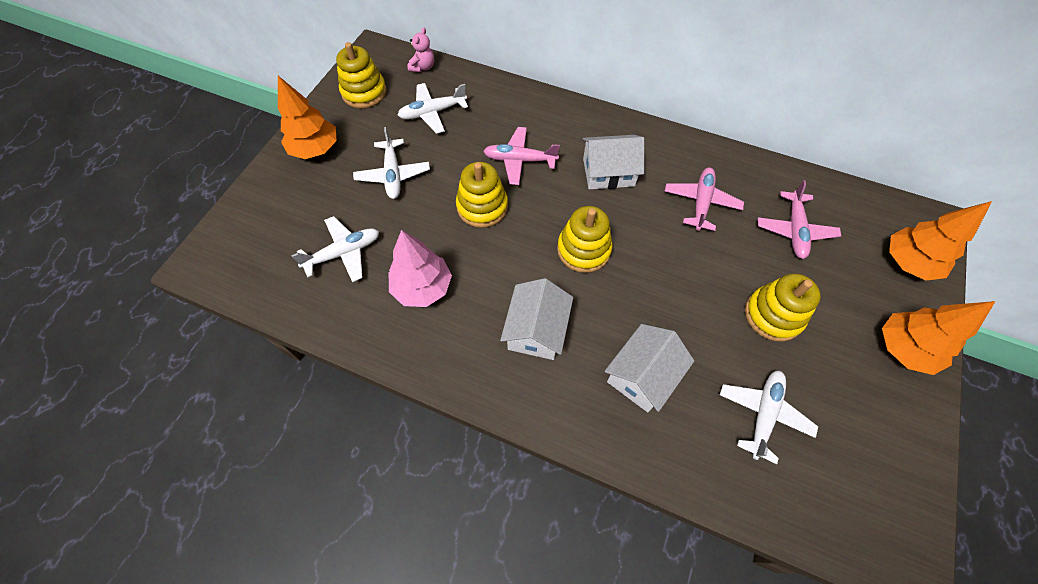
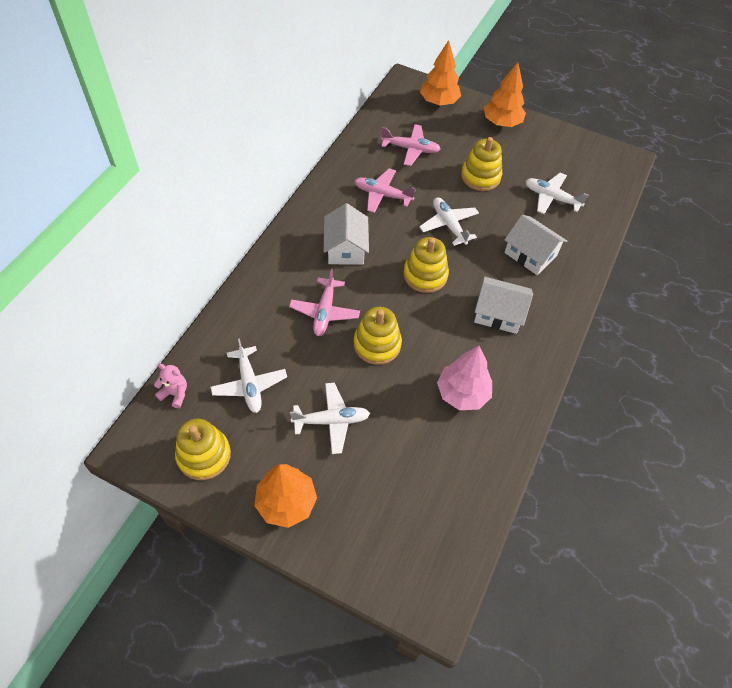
camera: 90 degrees left, 5 degrees down
white plane [291,216,379,282] -> white plane moved to [419,198,479,246]

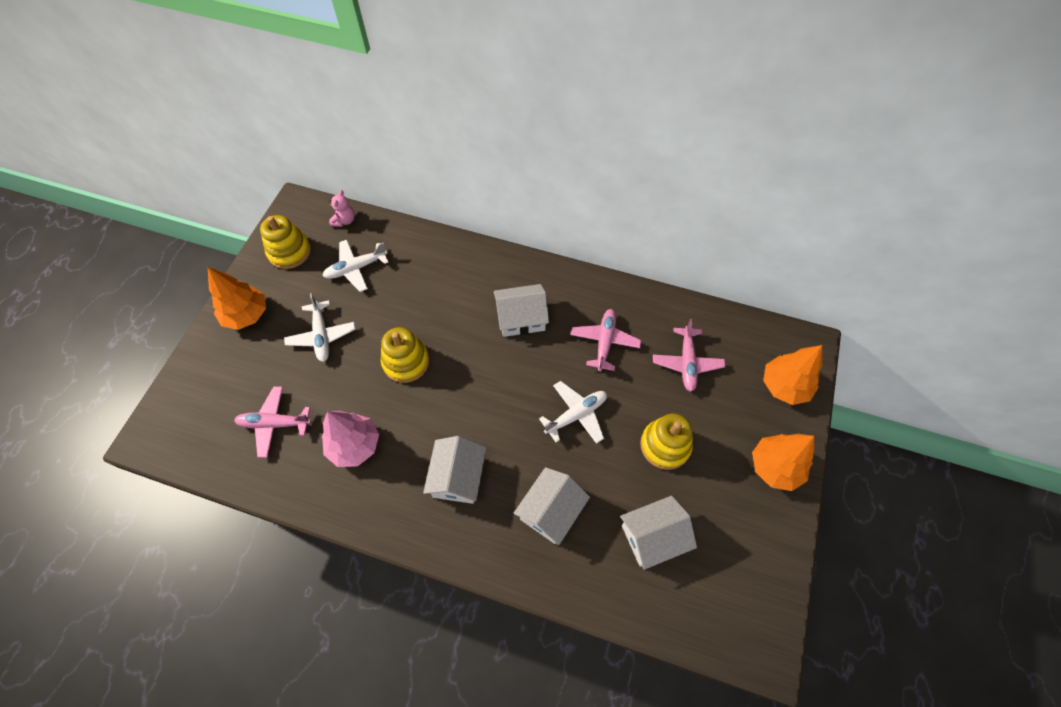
camera: 85 degrees right, 5 degrees up
pink plane [289,268,360,336] -> pink plane moved to [234,386,311,458]
yellow stacking toy [403,237,449,293] -> none
white plane [525,173,589,214] -> white house [620,496,697,570]

